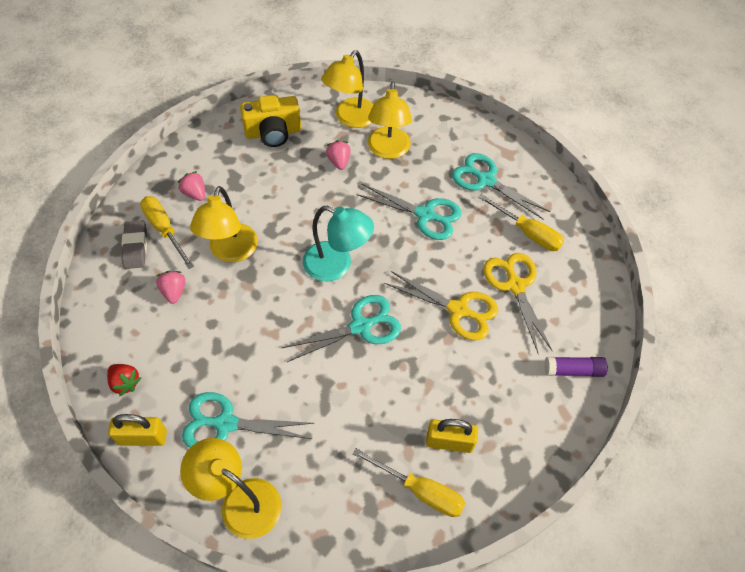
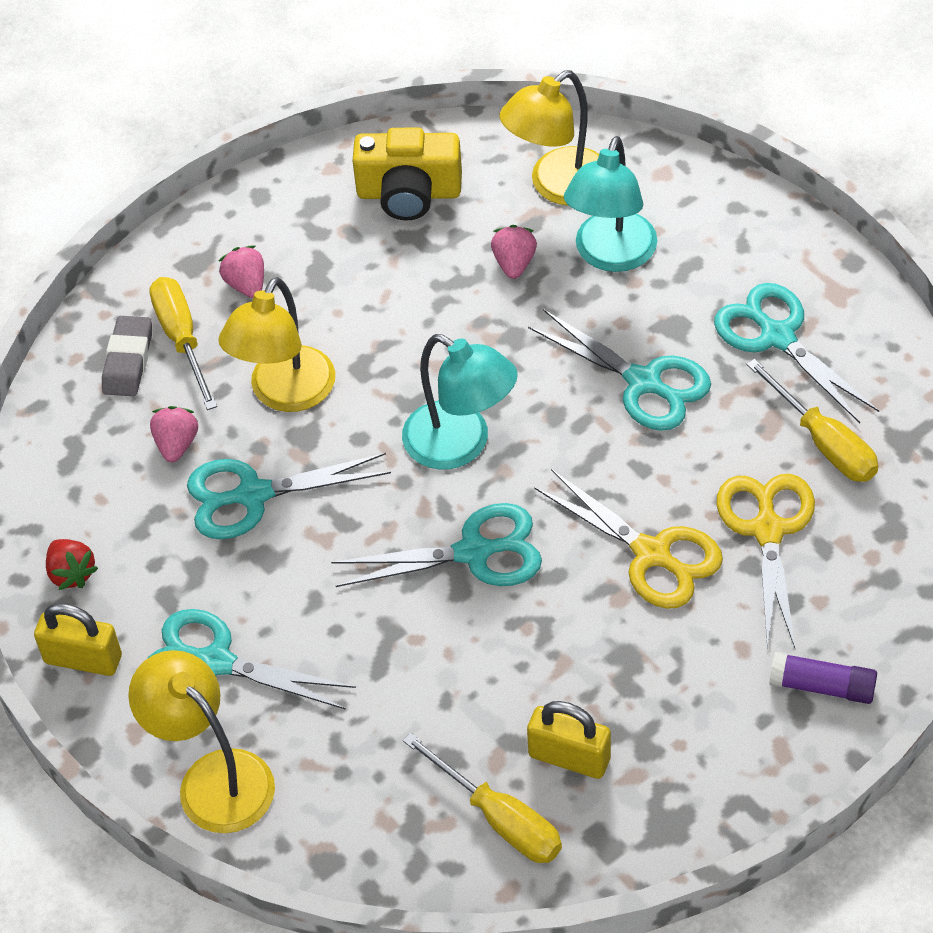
camera: 20 degrees right, 5 degrees down
yellow lamp [368,82,412,159] -> turquoise lamp [564,136,658,272]
none -> turquoise scissors [187,453,391,539]

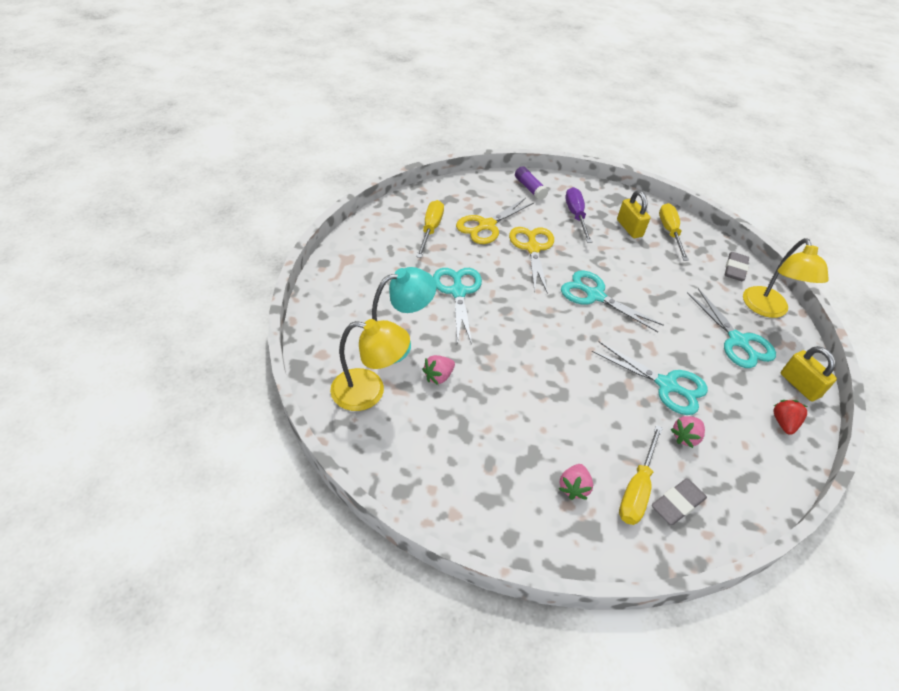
camera: 140 degrees left, 5 degrees down
yellow lamp [218,277,335,412] -> none
yellow camera [353,128,462,221] -> none
turquoise lamp [402,334,518,470] -> none
turquoise scissors [714,283,879,423] -> none
none -> purple screwdriver [565,187,592,243]
none -> grey eraser [725,252,749,281]

